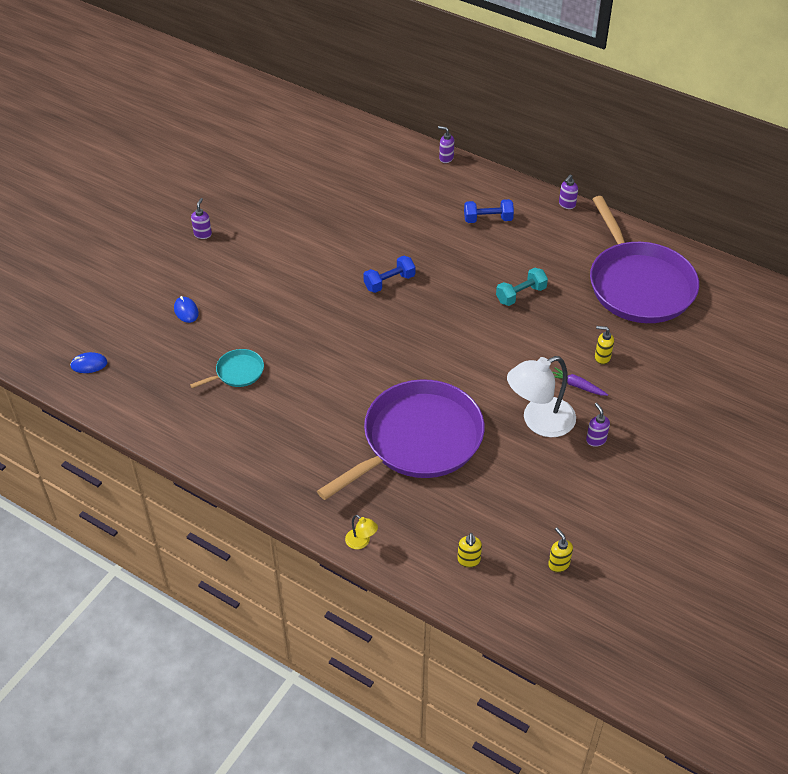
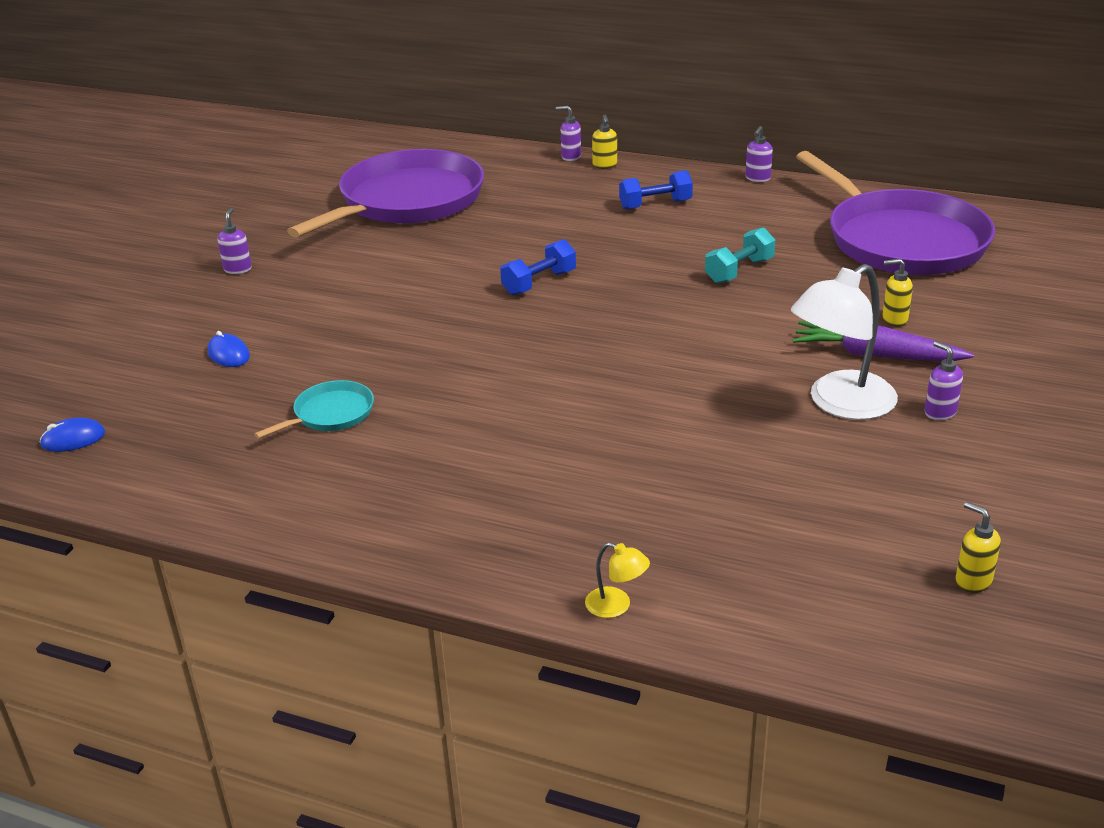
camera: 10 degrees left, 15 degrees down
purple pan [317,379,485,500] -> purple pan moved to [287,149,484,238]
yellow soap dispenser [457,533,482,567] -> yellow soap dispenser moved to [592,114,617,169]
purple carrot [553,368,608,396] -> purple carrot [793,321,974,361], size x1.79

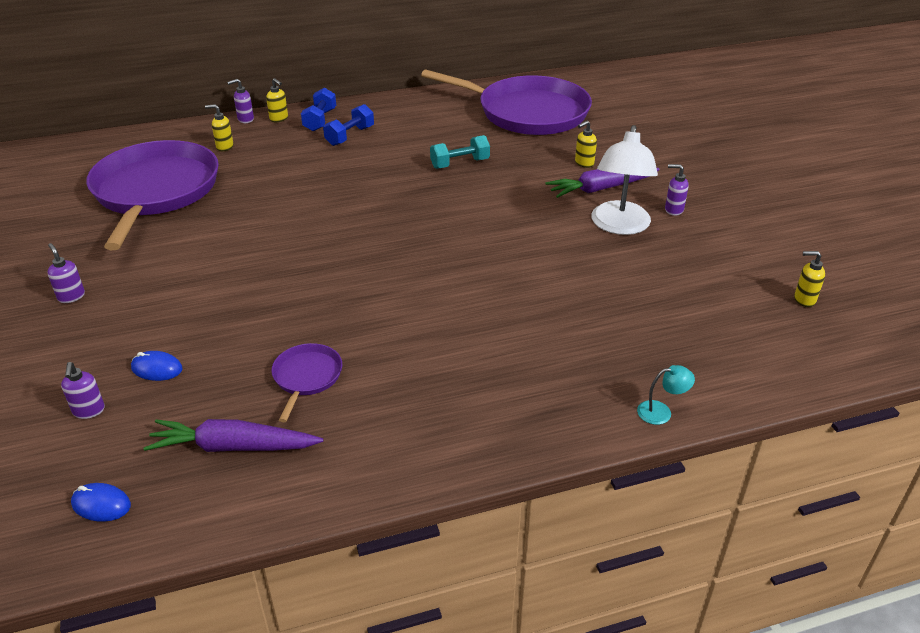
camera: 40 degrees left, 5 degrees up
blue mouse [39,418,105,452] -> blue mouse turned 75 degrees clockwise [71,483,131,522]
turquoise pan [254,380,374,439] -> purple pan [271,343,342,422]
blue dumbbell [500,239,576,295] -> blue dumbbell moved to [301,87,336,132]
yellow lamp [585,542,650,618] -> turquoise lamp [637,365,695,425]
turquoise dumbbell [705,227,775,284] -> turquoise dumbbell turned 60 degrees clockwise [430,135,490,169]
purple soap dispenser [745,126,773,182] -> purple soap dispenser moved to [61,362,105,419]
none -> purple carrot [143,419,323,452]
none -> yellow soap dispenser [205,104,234,151]

